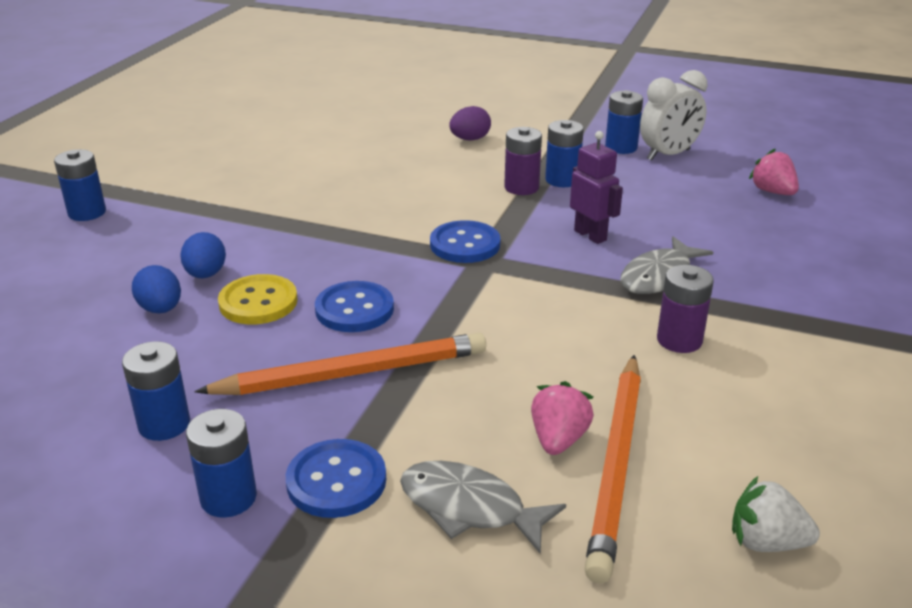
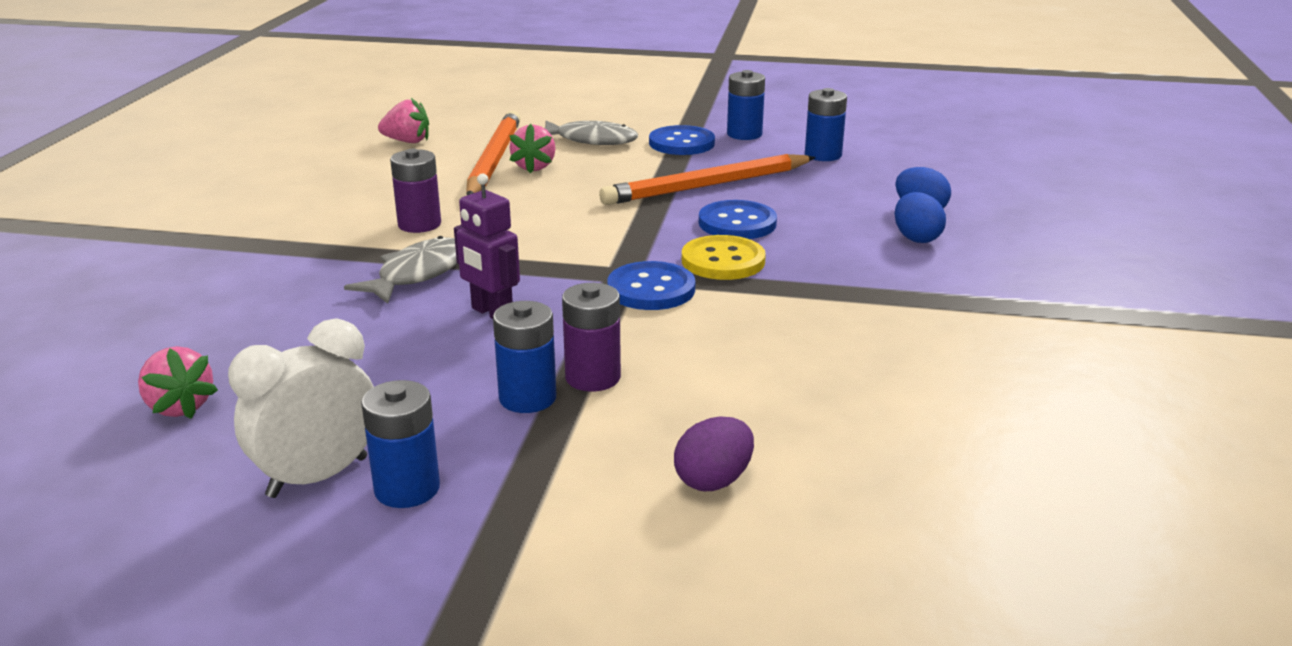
camera: 170 degrees right, 5 degrees down
blue battery [54,149,106,221] -> none
yellow button [218,274,298,325] -> yellow button moved to [682,235,766,280]
white strawberry [732,476,820,552] -> pink strawberry [378,98,429,143]

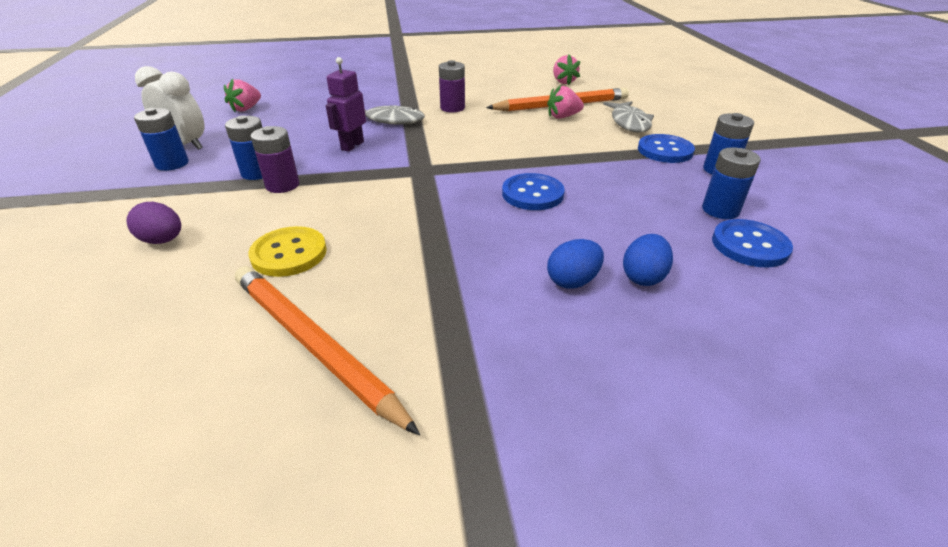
camera: 70 degrees right, 10 degrees up
orange pencil [599,154,816,205] -> orange pencil moved to [235,266,420,435]
blue button [607,261,695,310] -> blue button moved to [712,219,793,268]
yellow button [682,235,766,280] -> yellow button moved to [248,226,327,277]

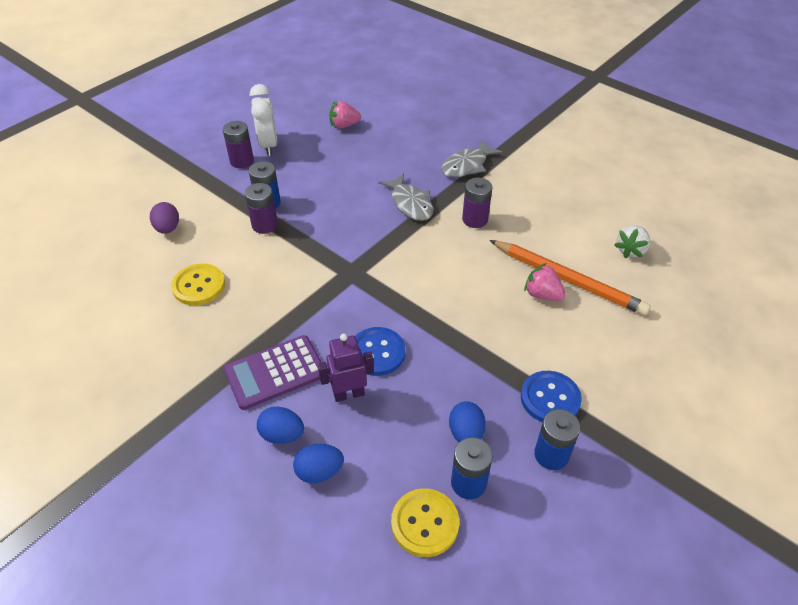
camera: 50 degrees right, 10 degrees up
blue battery [134,108,189,171] -> purple battery [223,121,254,168]
orange pencil [235,266,420,435] -> none
purple robot [326,57,366,152] -> purple robot moved to [318,333,374,402]
pink strawberry [553,55,580,85] -> white strawberry [614,225,650,258]
grey fish [603,101,654,133] -> grey fish moved to [441,140,502,178]
blue button [712,219,793,268] -> yellow button [391,488,459,557]
none -> purple calculator [224,335,322,410]
none -> blue egg [449,401,486,442]

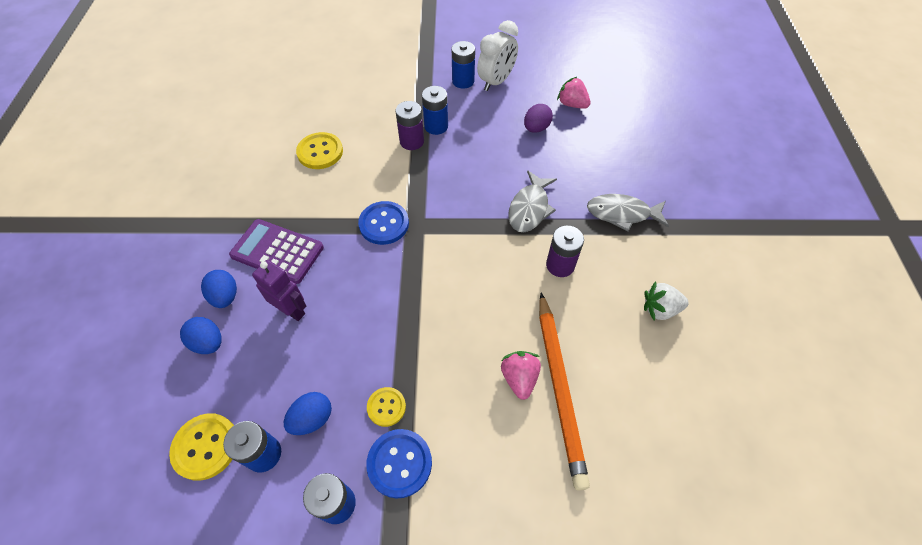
camera: 50 degrees right, 10 degrees up
purple egg [150,202,179,234] -> purple egg moved to [524,104,553,133]
purple battery [223,121,254,168] -> blue battery [452,41,475,89]
blue button [355,327,405,376] -> blue button moved to [358,201,409,245]
white strawberry [614,225,650,258] -> white strawberry moved to [644,282,689,321]
none -> yellow button [367,387,406,427]

